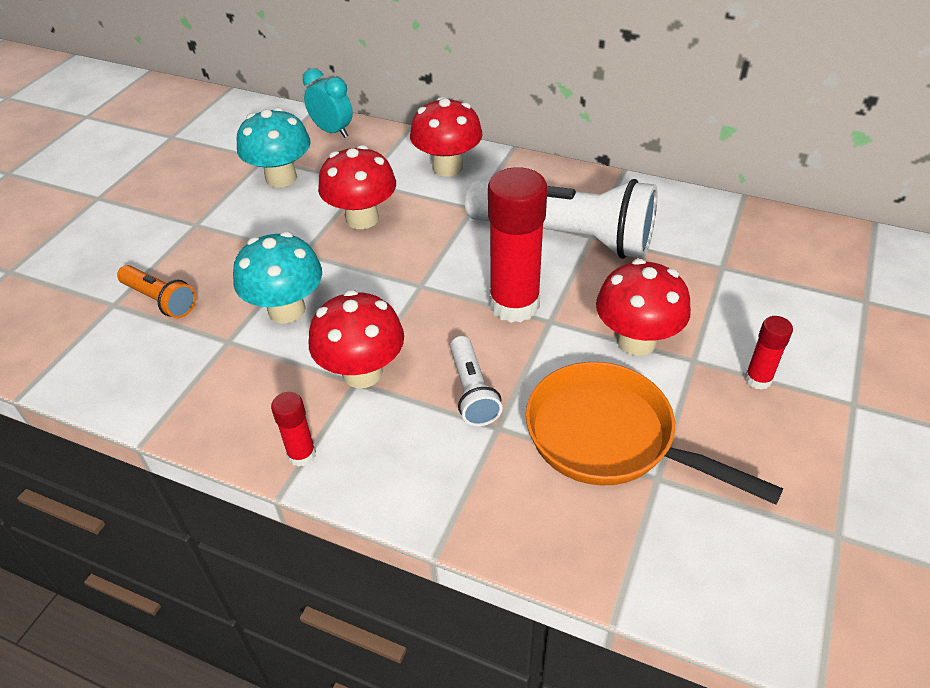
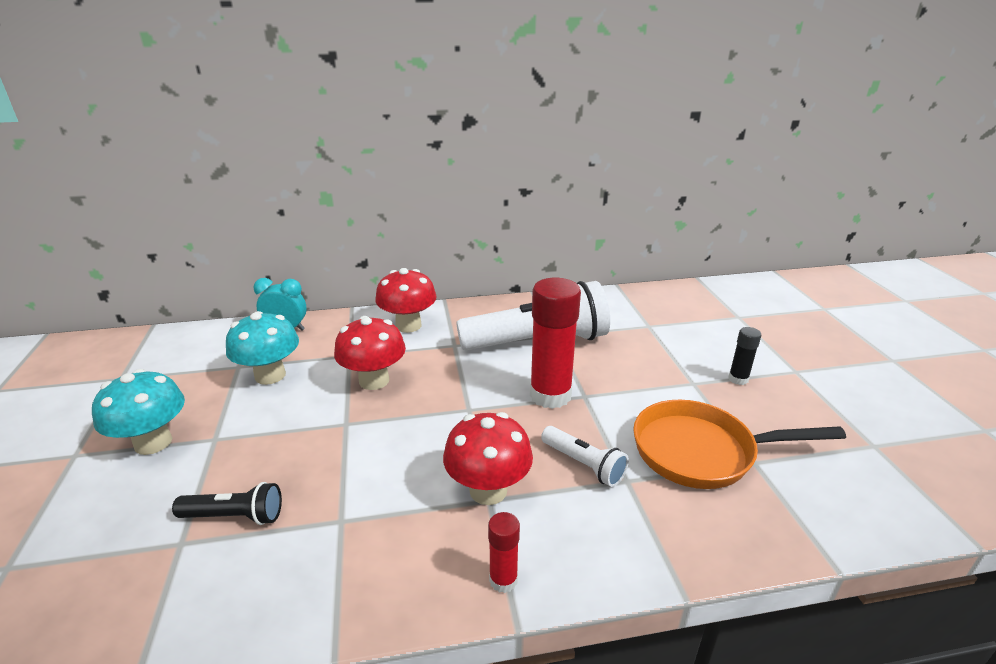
camera: 35 degrees left, 15 degrees down
orange flashlight [117,265,196,318] -> black flashlight [172,482,282,525]
turquoise mushroom [233,232,322,323] -> turquoise mushroom moved to [92,369,185,455]
red mushroom [596,259,691,356] -> none
red glue stick [745,316,793,390] -> black glue stick [728,327,761,385]

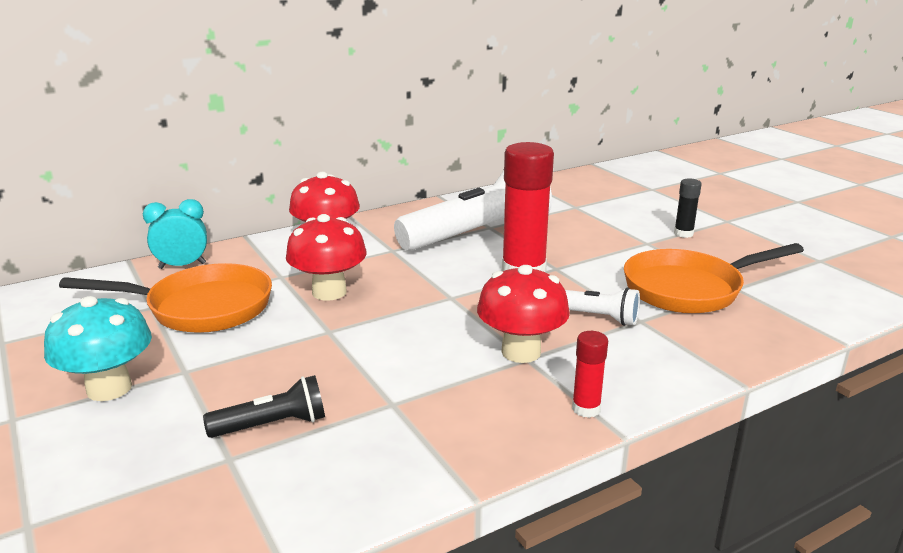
camera: 20 degrees left, 5 degrees down
turquoise mushroom [226,311,299,385] -> orange pan [59,263,272,333]

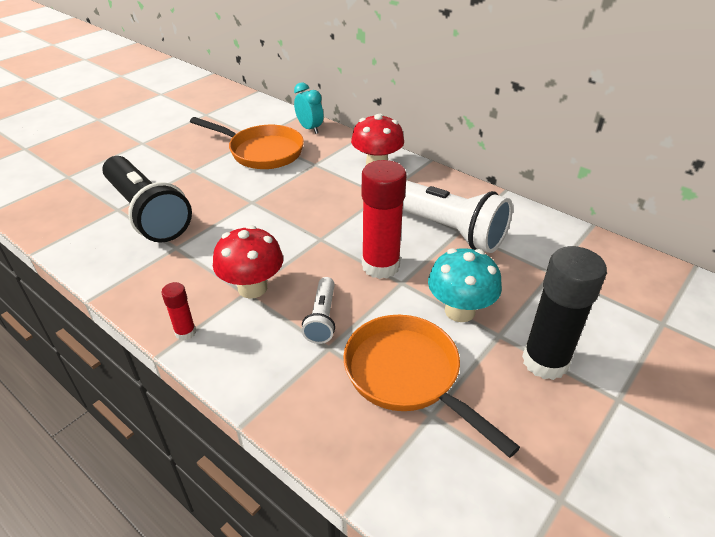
camera: 70 degrees right, 15 degrees up
turquoise mushroom [44,296,152,401] -> turquoise mushroom moved to [428,248,502,322]
orange pan [59,263,272,333] -> orange pan turned 45 degrees counterclockwise [190,117,304,169]
black flashlight [203,375,325,438] -> black flashlight [102,156,192,243], size x2.13
red mushroom [286,214,367,301] -> none
black glue stick [674,178,702,238] -> black glue stick [522,246,607,380], size x2.09

